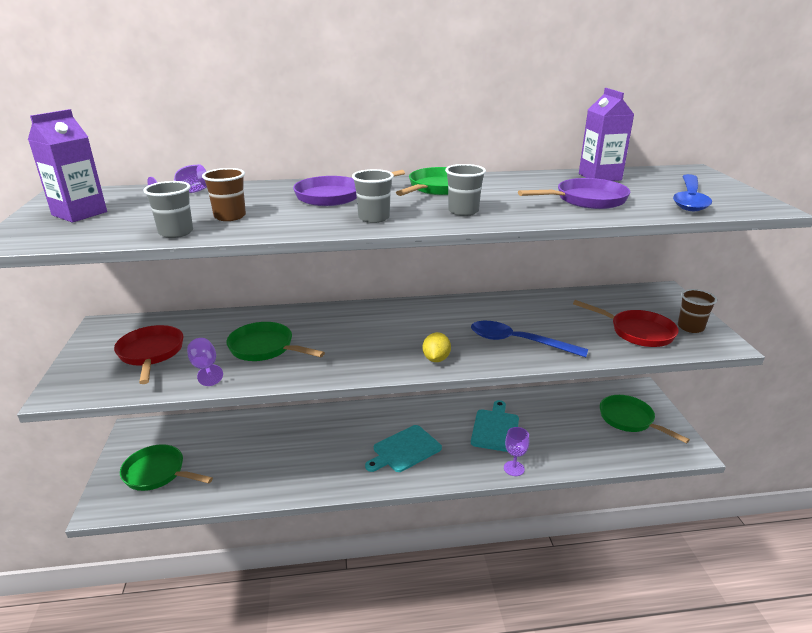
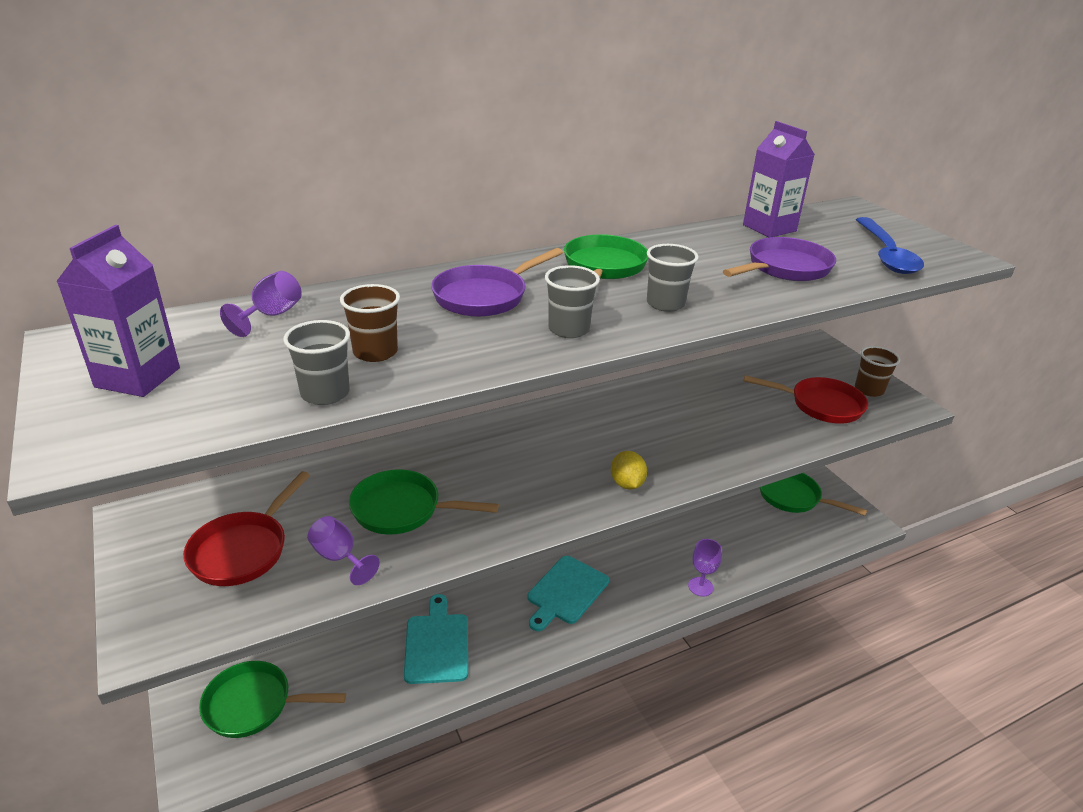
camera: 20 degrees left, 5 degrees up
red pan [114,325,183,384] -> red pan turned 120 degrees counterclockwise [183,471,310,586]
blue spoon [471,321,588,357] -> none
turquoise cutting board [471,400,519,452] -> turquoise cutting board moved to [404,594,468,684]

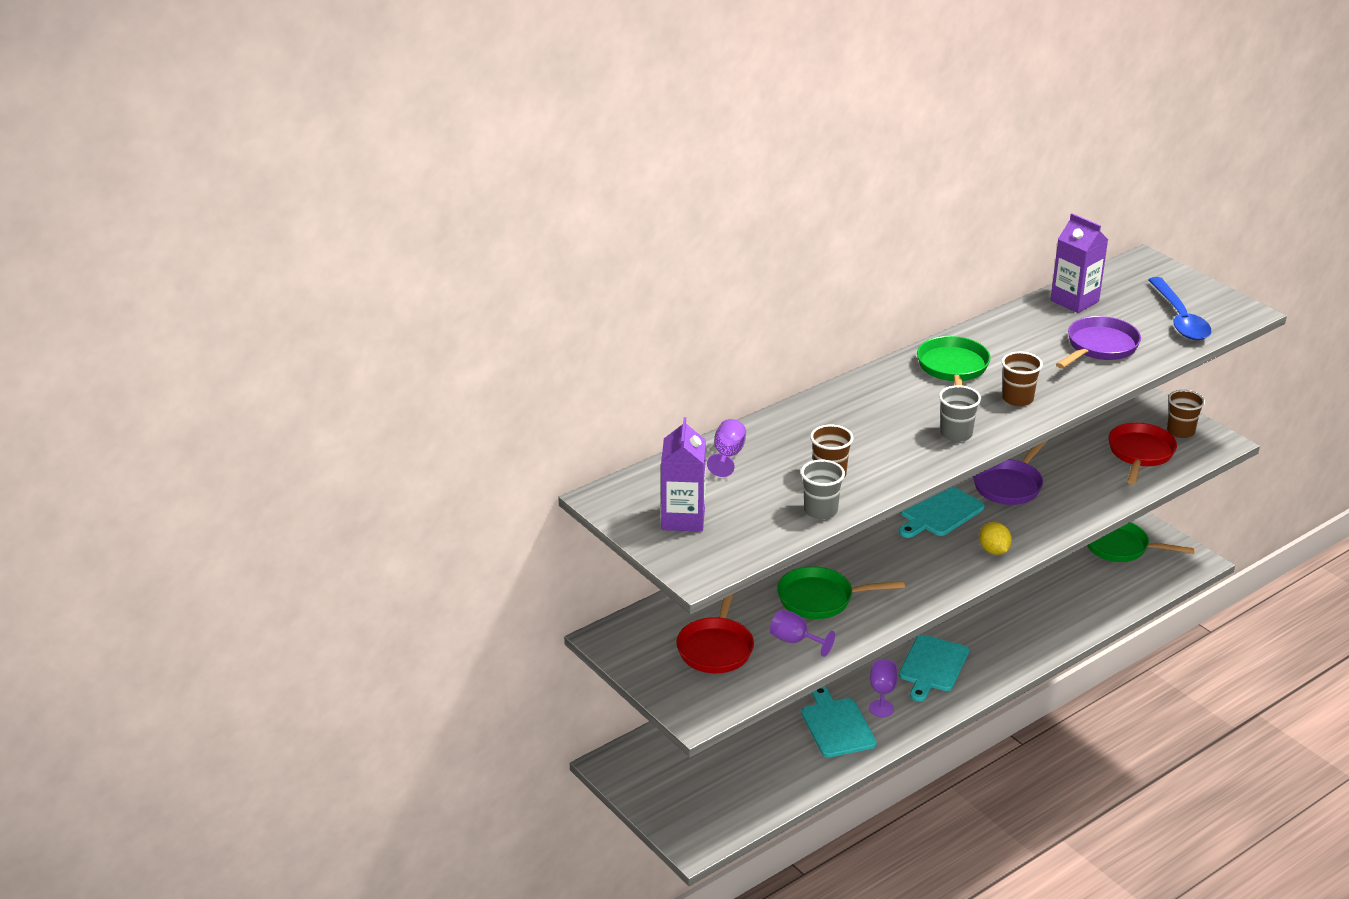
camera: 10 degrees left, 0 degrees up
green pan [199,661,346,738] -> none
purple pan [431,248,563,317] -> purple pan moved to [973,440,1048,505]
grey cup [647,244,699,312] -> brown cup [1002,352,1043,406]
purple goblet [688,539,722,597] -> purple goblet moved to [869,659,898,717]
red pan [744,375,868,424] -> red pan turned 75 degrees counterclockwise [1108,423,1177,485]
none -> turquoise cutting board [899,486,985,538]

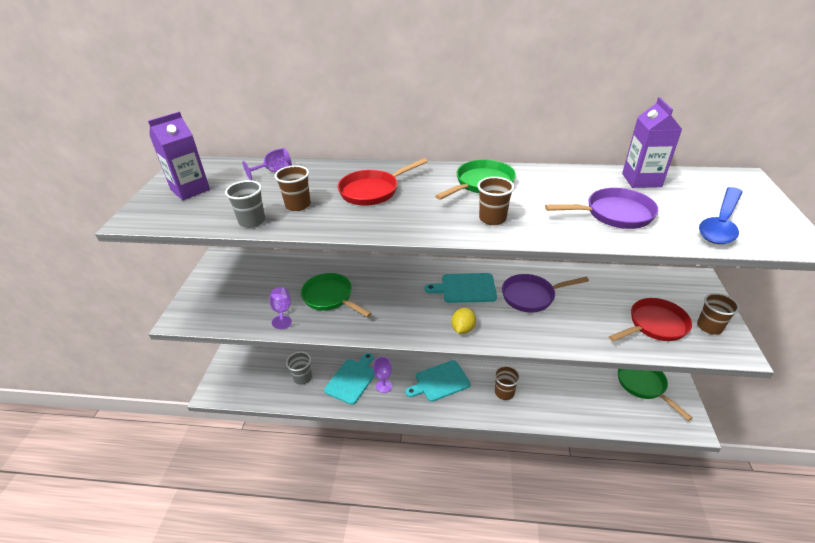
camera: 45 degrees right, 5 degrees up
red pan [676,594,754,673] -> red pan moved to [337,158,428,206]
grey cup [939,385,981,442] -> grey cup moved to [286,352,312,385]
none -> brown cup [494,365,520,400]

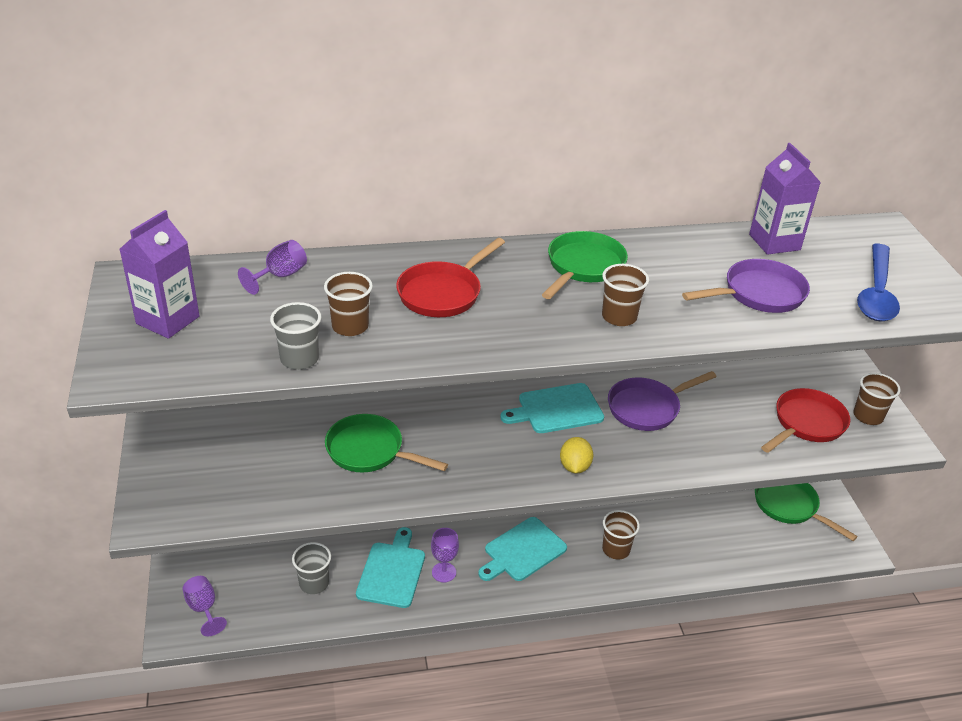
camera: 20 degrees left, 0 degrees up
purple goblet [269,287,292,329] -> purple goblet moved to [182,576,227,636]

